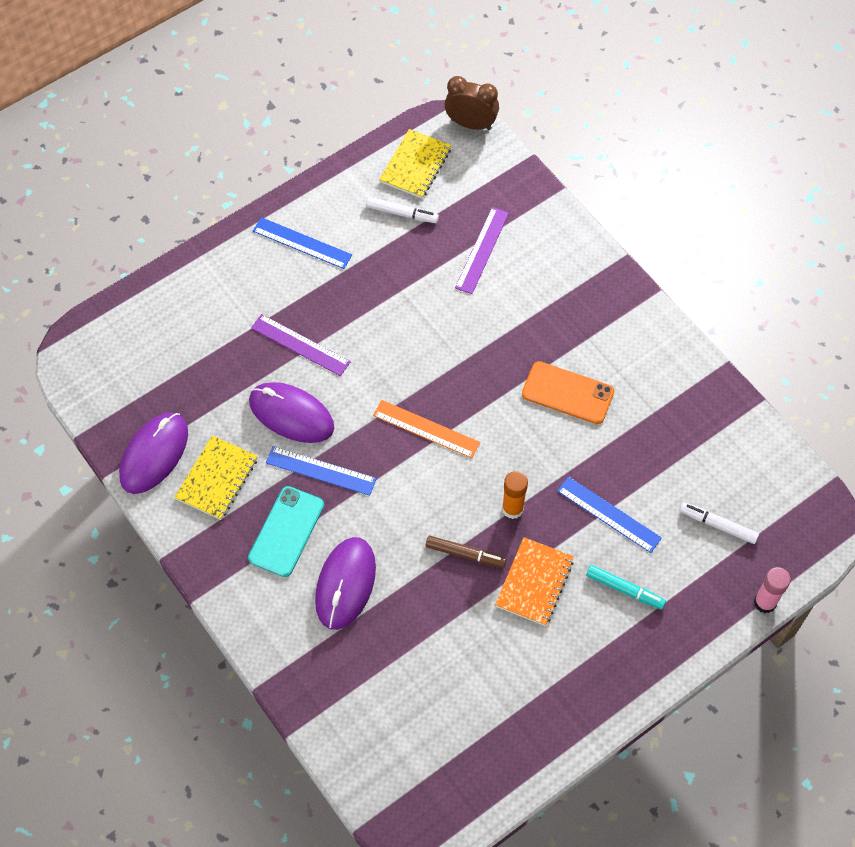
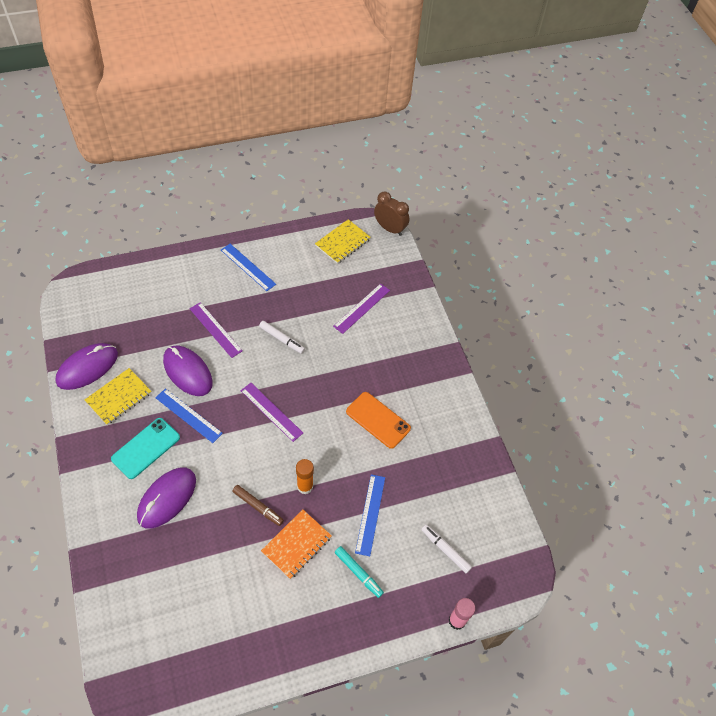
camera: 15 degrees right, 5 degrees down
white marker [366,197,439,223] -> white marker moved to [259,321,305,354]
orange ruler [373,400,480,458] -> purple ruler [241,383,303,442]
blue ruler [557,476,662,553] -> blue ruler turned 45 degrees clockwise [355,474,385,556]

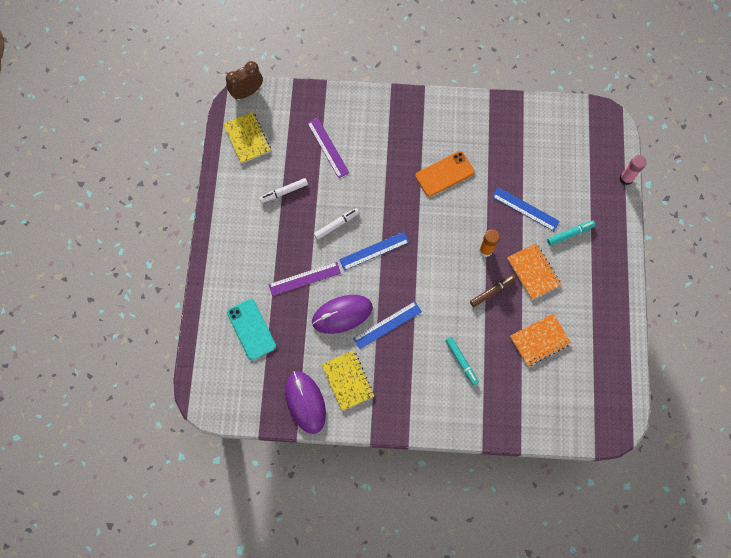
camera: 65 degrees left, 15 degrees up
turquoise phone [111,418,180,479] -> turquoise phone moved to [227,299,276,360]
purple mouse [137,467,196,529] -> turquoise marker [445,337,479,386]
blue ruler [221,244,276,291] -> blue ruler moved to [339,232,409,271]
purple ruler [241,383,303,442] -> none
white marker [421,524,472,574] -> white marker moved to [260,178,308,203]
none -> orange notebook [510,313,571,366]

